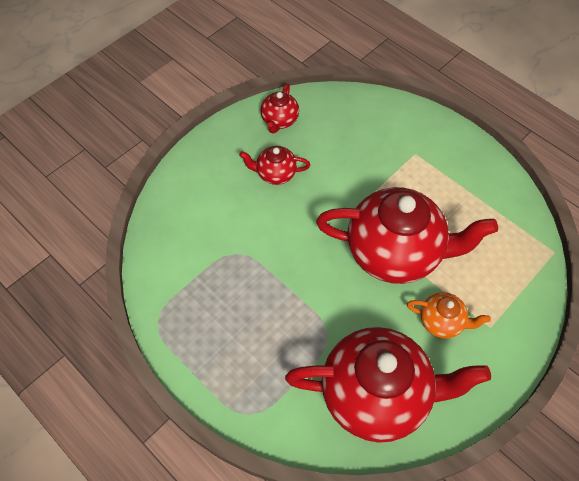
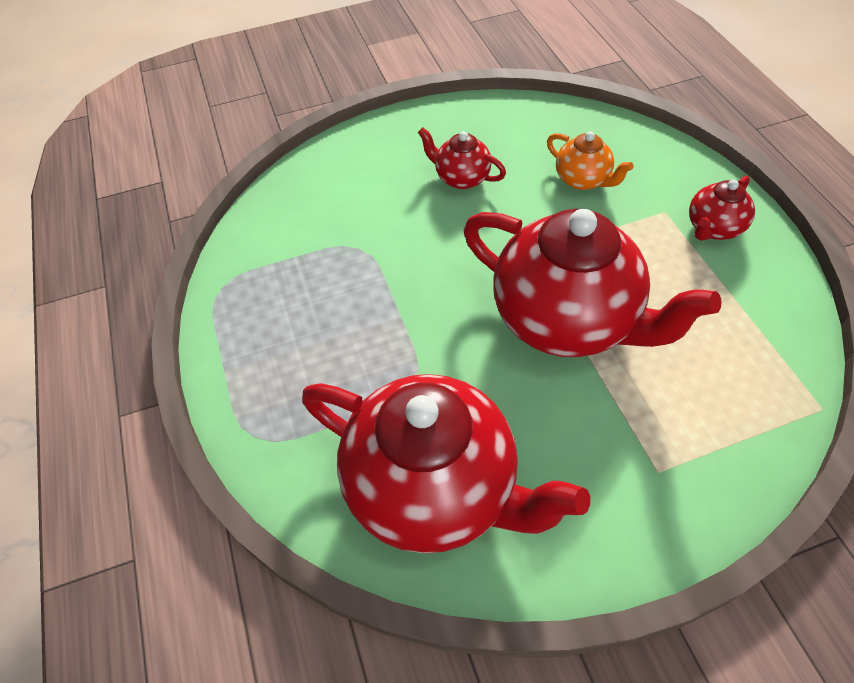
camera: 30 degrees right, 5 degrees down
red teapot [261,83,299,133] -> red teapot moved to [689,176,755,241]
orange teapot [407,292,491,339] -> orange teapot moved to [547,131,634,190]

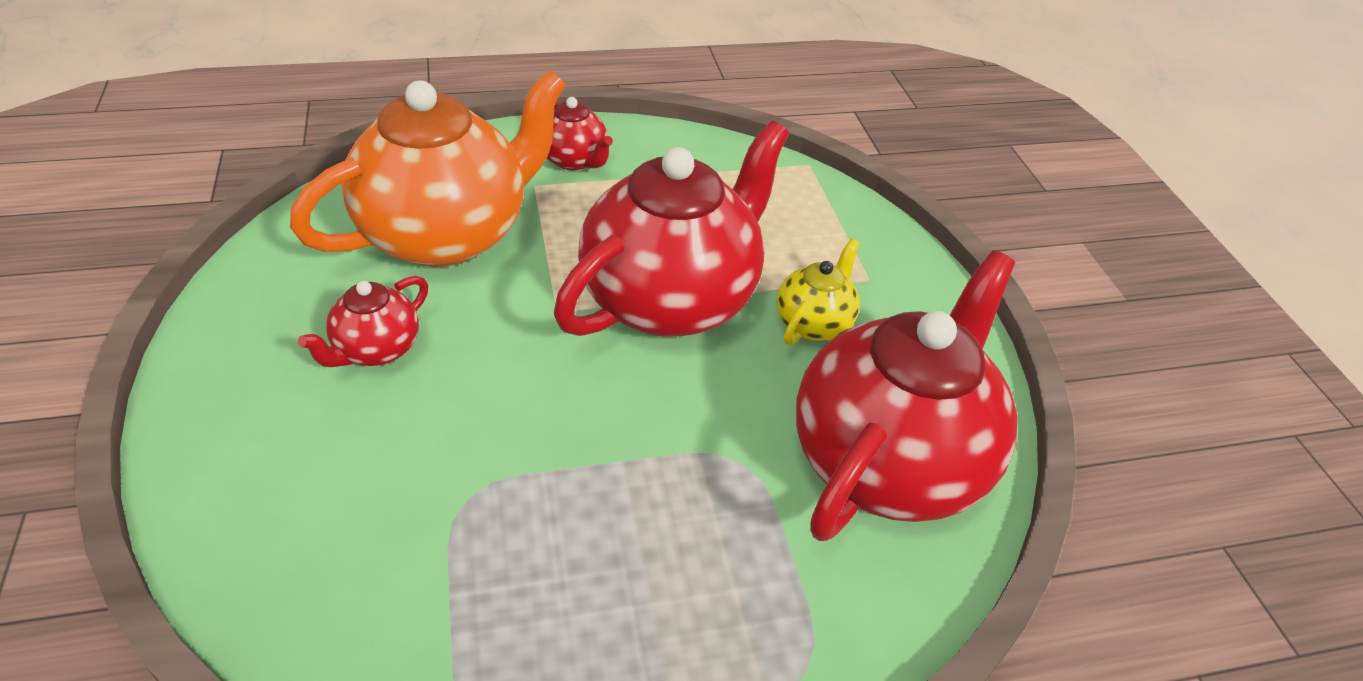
camera: 90 degrees left, 10 degrees down
orange teapot [547,131,634,190] -> orange teapot [290,70,566,267], size x2.20
none -> yellow teapot [777,238,860,345]

